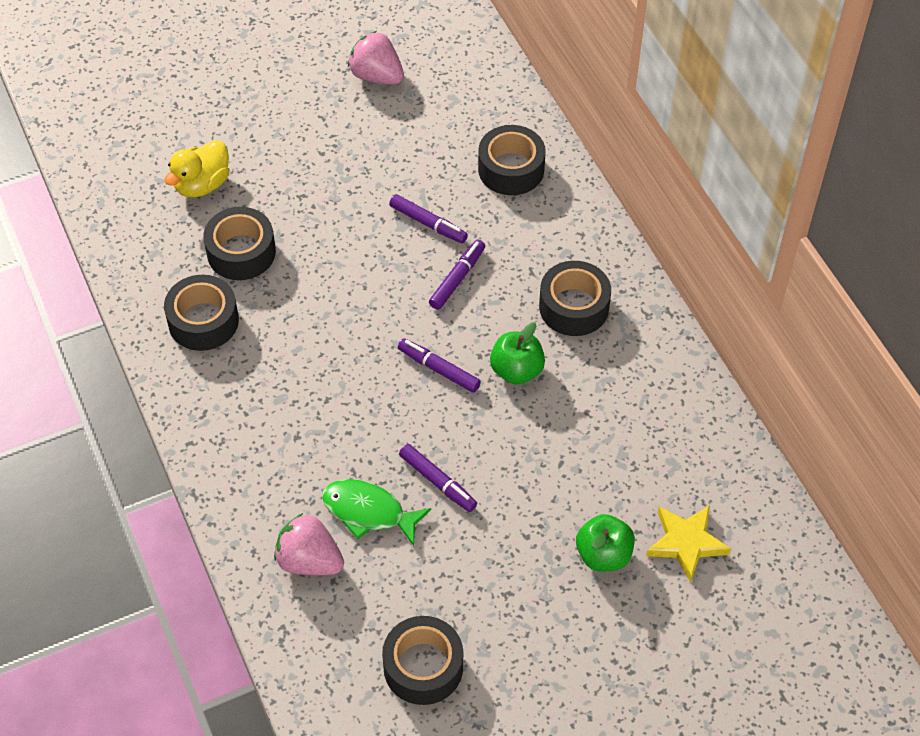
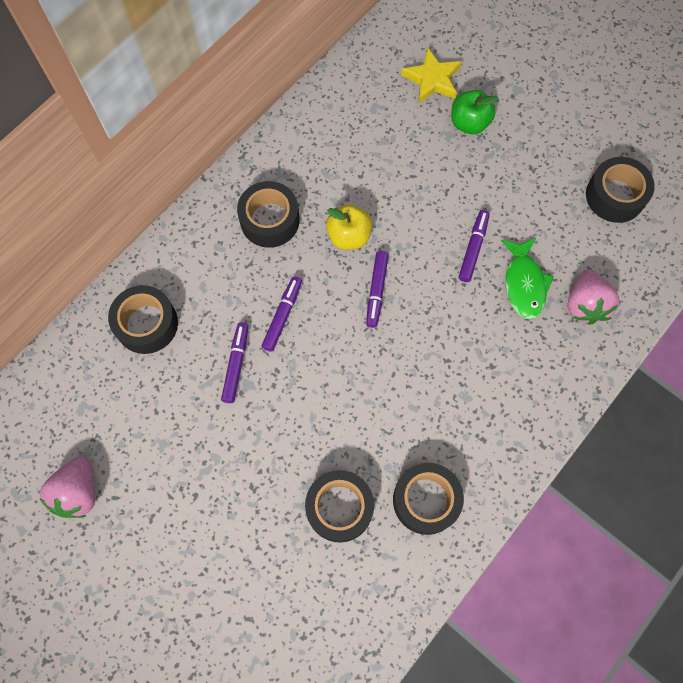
camera: 115 degrees left, 15 degrees up
yellow duck [164,140,230,197] -> none
purple marker [429,240,485,310] -> purple marker turned 105 degrees clockwise [261,276,302,352]
green apple [490,322,545,385] -> yellow apple [326,204,372,250]

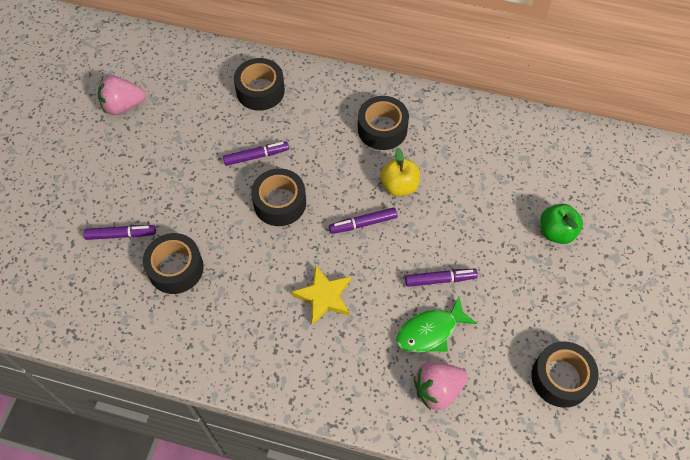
camera: 65 degrees right, 10 degrees down
purple marker [261,276,302,352] -> purple marker moved to [83,225,156,240]
black tape [393,463,464,535] -> black tape moved to [251,168,306,226]
yellow star [401,48,462,103] -> yellow star moved to [292,266,351,325]

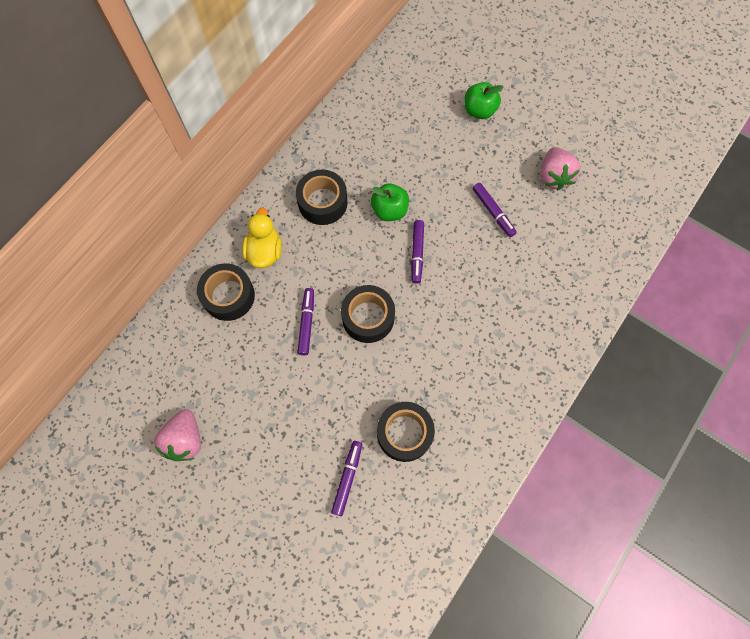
camera: 70 degrees left, 10 degrees up
yellow star [292,266,351,325] -> none
yellow apple [380,148,420,196] -> green apple [371,183,409,221]
green fish [396,297,477,353] -> none
purple marker [405,269,478,287] -> purple marker turned 135 degrees clockwise [473,183,517,237]
pink strawberry [414,362,468,410] -> pink strawberry moved to [540,147,581,190]
black tape [531,341,599,408] -> none
none -> yellow duck [242,207,282,268]

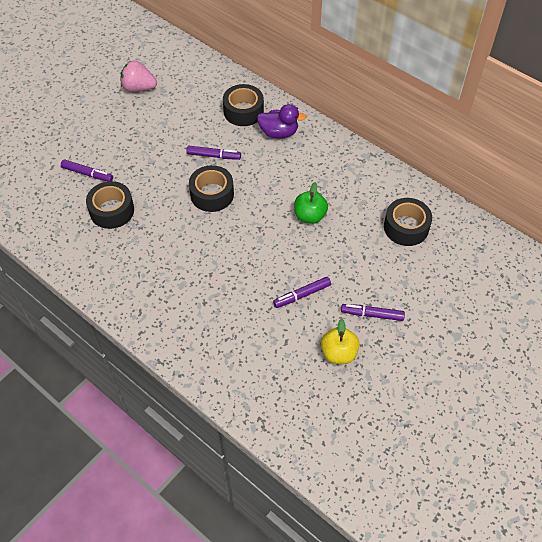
camera: 95 degrees right, 15 degrees down
yellow duck [242,207,282,268] -> purple duck [257,104,306,138]
black tape [296,170,348,225] -> black tape moved to [384,198,432,246]
purple marker [411,220,424,284] -> purple marker moved to [341,304,405,321]
green apple [465,82,504,119] -> none
pink strawberry [540,147,581,190] -> yellow apple [321,319,360,364]

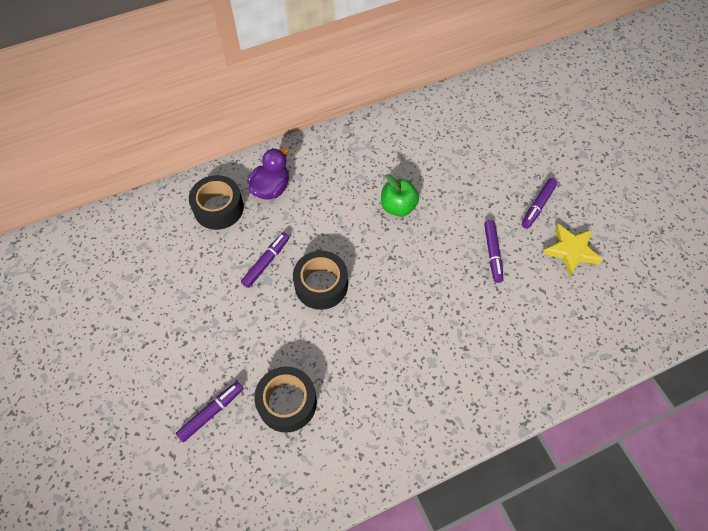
camera: 65 degrees left, 5 degrees up
pink strawberry [120,60,157,92] -> none
yellow apple [321,319,360,364] -> yellow star [542,224,603,276]
black tape [384,198,432,246] -> none

